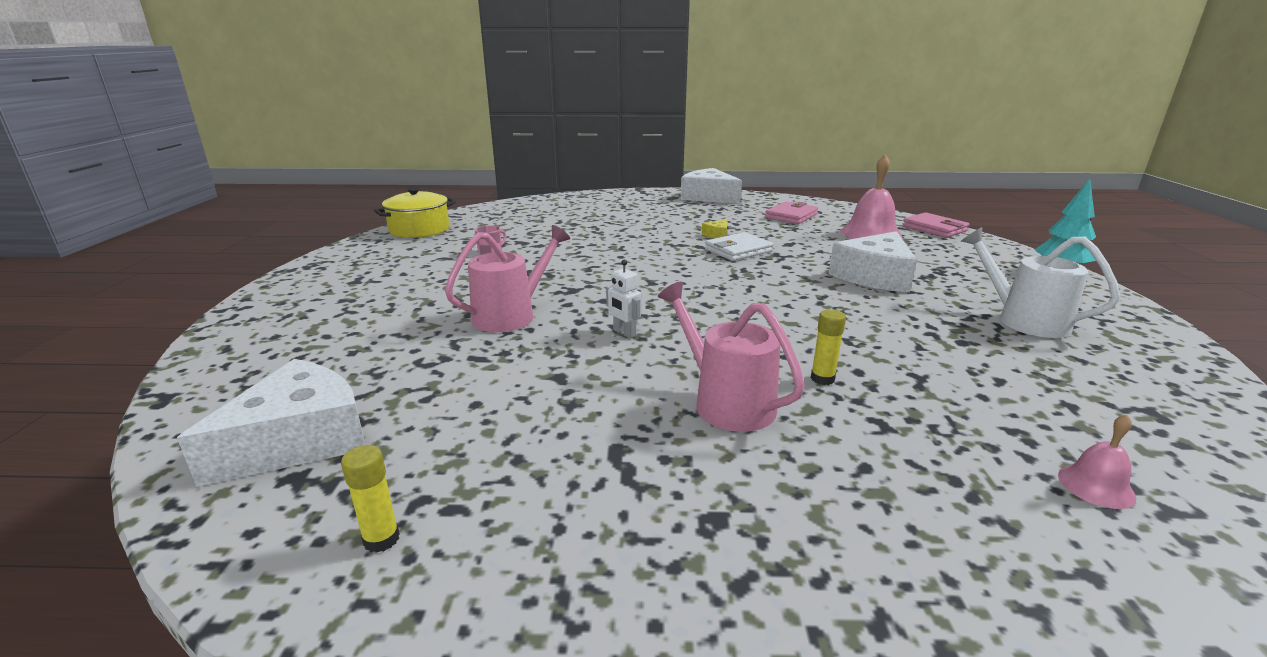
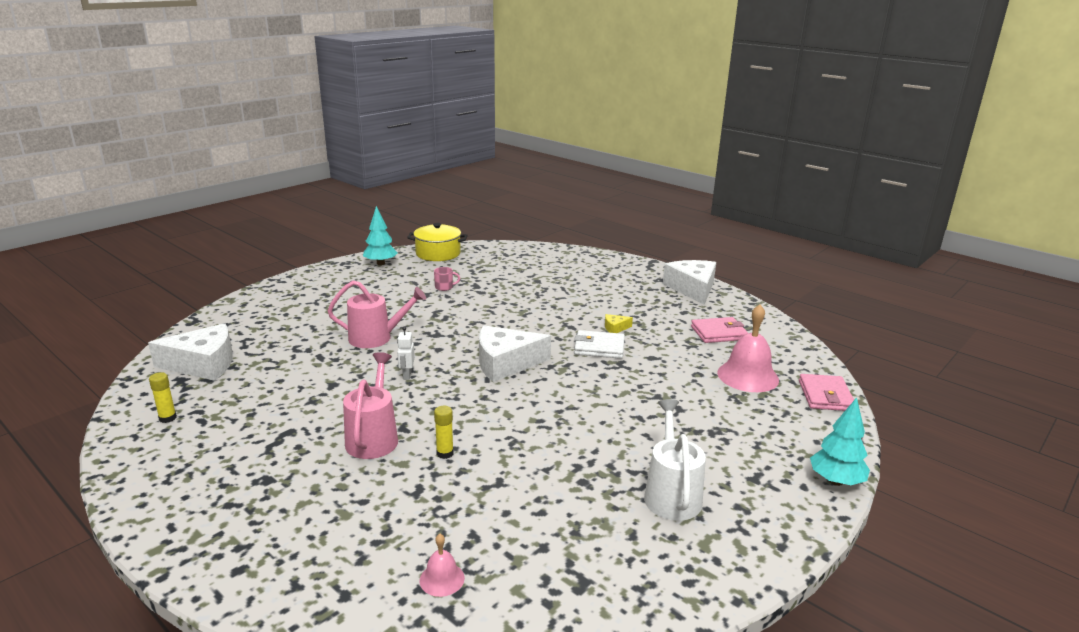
camera: 40 degrees right, 0 degrees up
white cheese [829,231,917,292] -> white cheese moved to [479,325,551,382]
none -> turquoise tree [363,206,397,265]

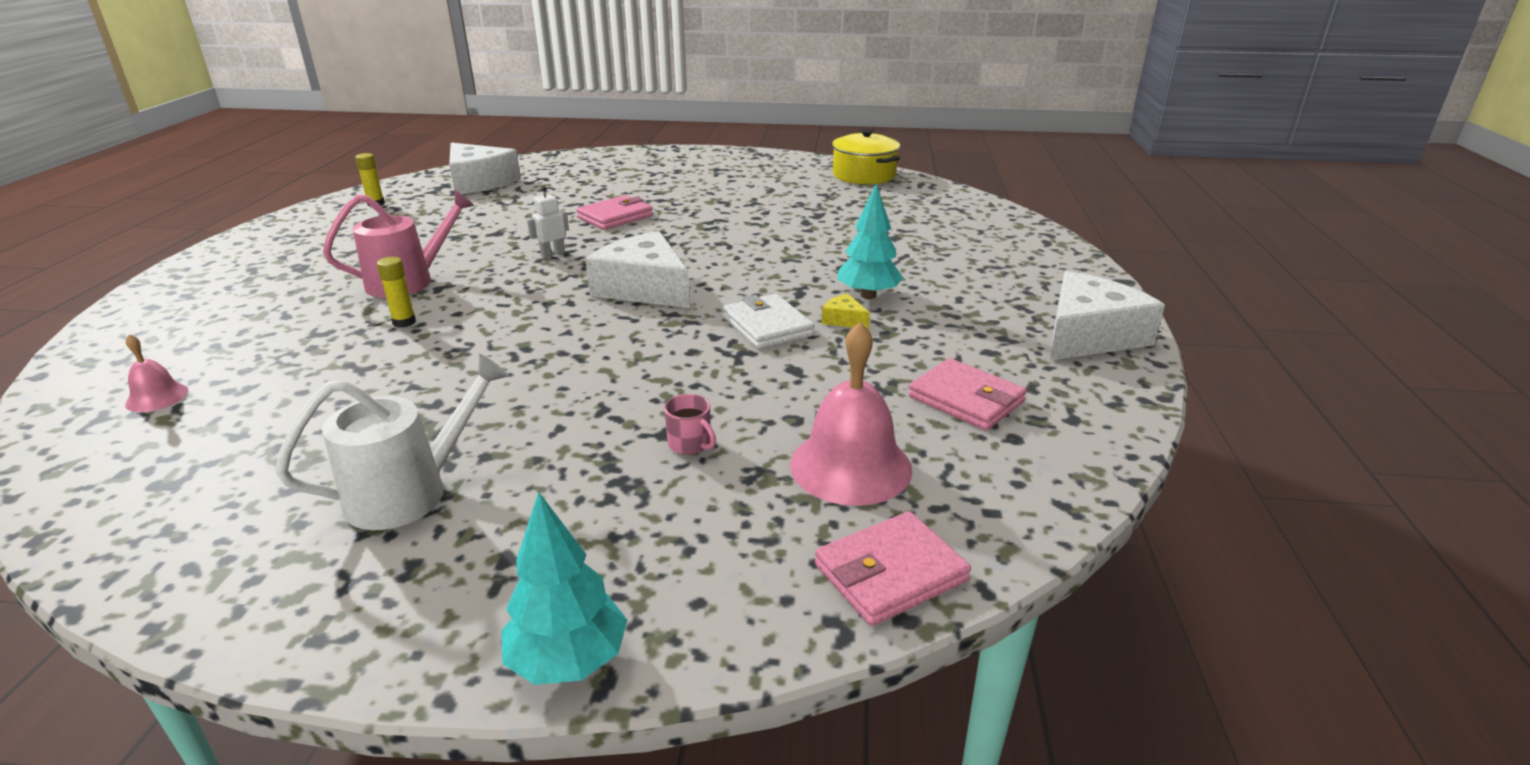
camera: 55 degrees right, 5 degrees up
pink watering can [328,281,426,348] -> pink wallet [577,195,653,230]
turquoise tree [363,206,397,265] -> turquoise tree moved to [837,183,903,299]
pink mug [434,267,460,291] -> pink mug moved to [664,394,716,455]

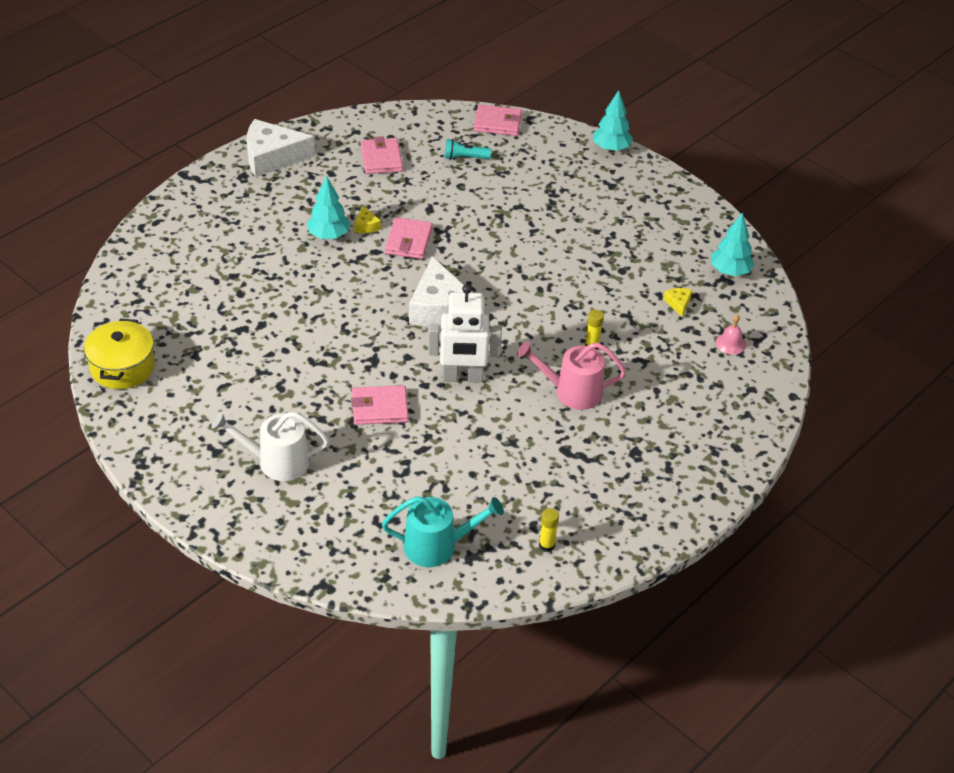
camera: 145 degrees left, 15 degrees up
white watering can [275,354,509,530] -> white watering can moved to [211,412,329,481]
white cheese [449,142,521,194] -> turquoise watering can [382,496,504,567]
white robot [527,186,569,258] -> white robot [428,284,502,383], size x2.22
pink mug [664,394,716,455] -> none
white wallet [723,294,814,349] -> pink wallet [385,217,433,259]
pink bell [790,321,912,506] -> turquoise flashlight [445,139,491,160]
none -> yellow cheese [664,288,692,317]
none -> turquoise tree [711,212,754,276]

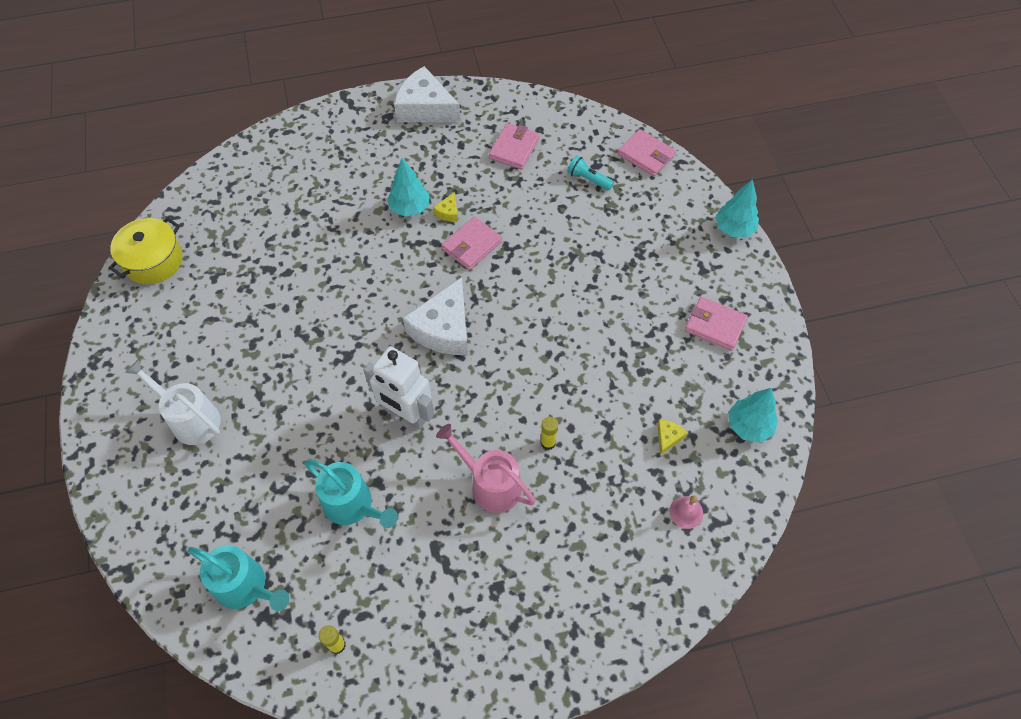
camera: 35 degrees right, 15 degrees up
pink wallet [351,385,409,425] -> pink wallet moved to [685,297,748,351]
none -> turquoise watering can [304,460,398,528]

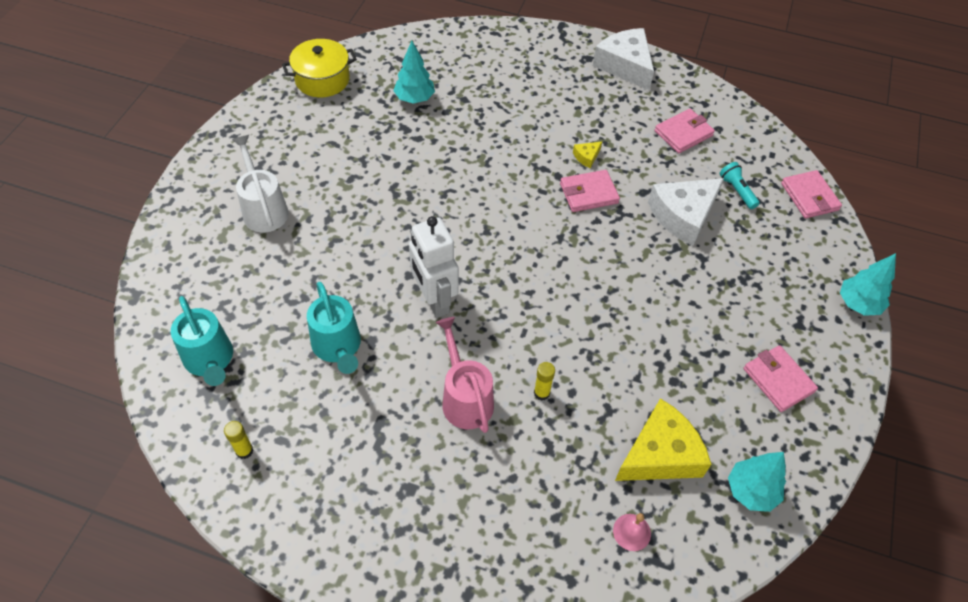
camera: 30 degrees right, 5 degrees down
turquoise tree [387,158,429,217] -> turquoise tree moved to [393,41,435,104]
white cheese [403,277,468,355] -> white cheese moved to [648,178,724,246]
yellow cheese [657,420,688,455] -> yellow cheese [615,398,711,481], size x2.38

